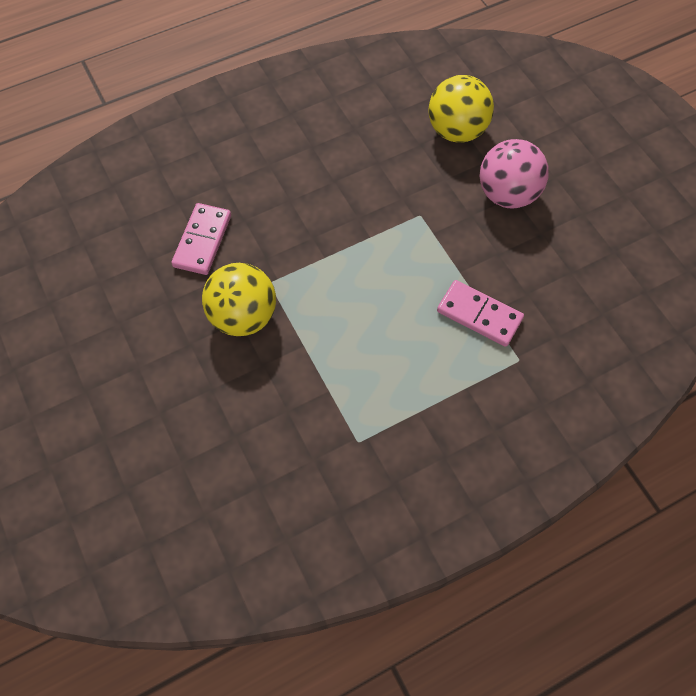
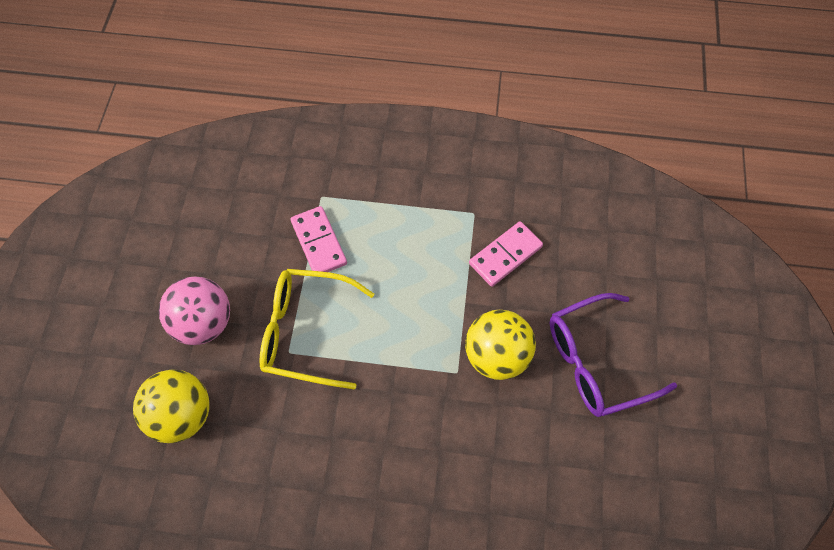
camera: 145 degrees left, 0 degrees up
pink domino [171,203,231,275] -> pink domino moved to [469,221,543,287]
none -> yellow glasses [259,269,374,389]
none -> purple glasses [550,293,678,417]

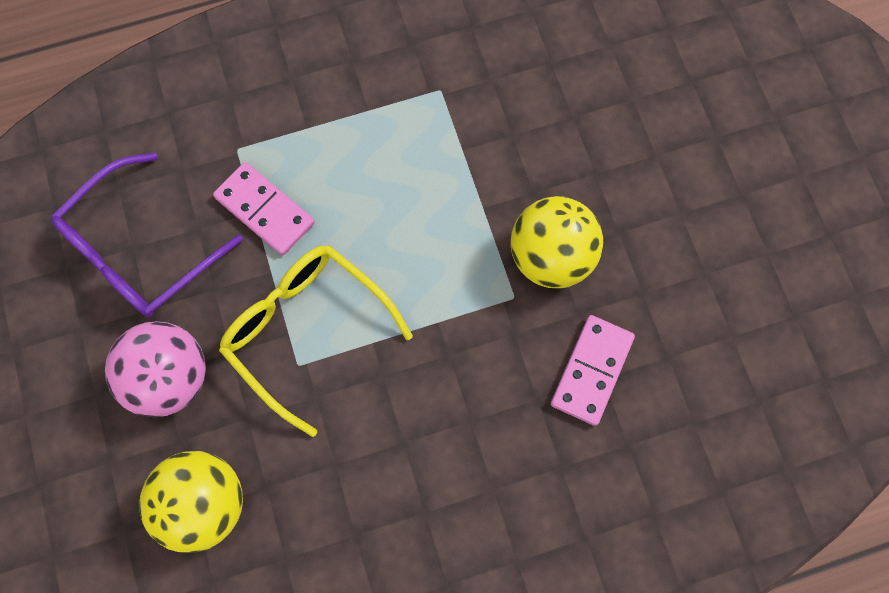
camera: 25 degrees left, 10 degrees up
yellow glasses [259,269,374,389] -> yellow glasses turned 60 degrees clockwise [219,245,413,437]
pink domino [469,221,543,287] -> pink domino moved to [551,315,635,426]
purple glasses [550,293,678,417] -> purple glasses moved to [51,153,243,317]

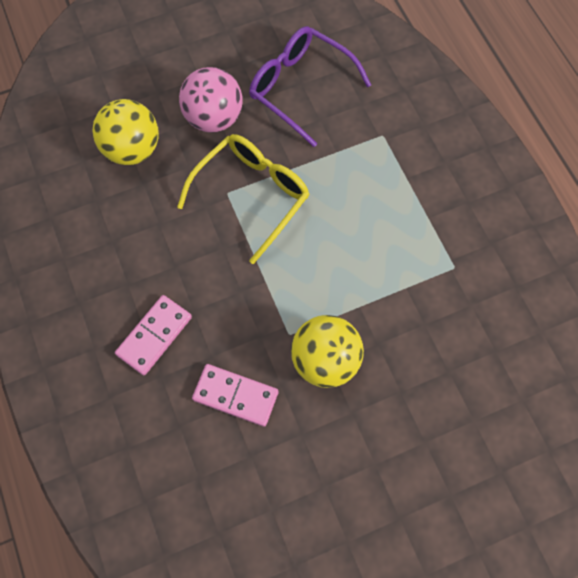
camera: 85 degrees right, 5 degrees down
pink domino [213,162,315,256] -> pink domino moved to [115,295,192,375]

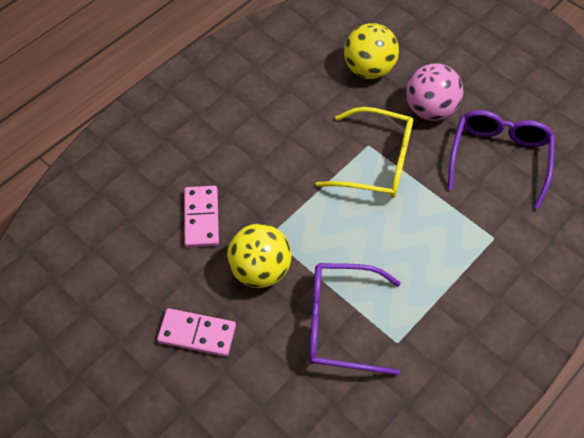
camera: 65 degrees right, 10 degrees down
pink domino [115,295,192,375] -> pink domino moved to [157,308,236,357]
none -> purple glasses [309,263,401,375]

